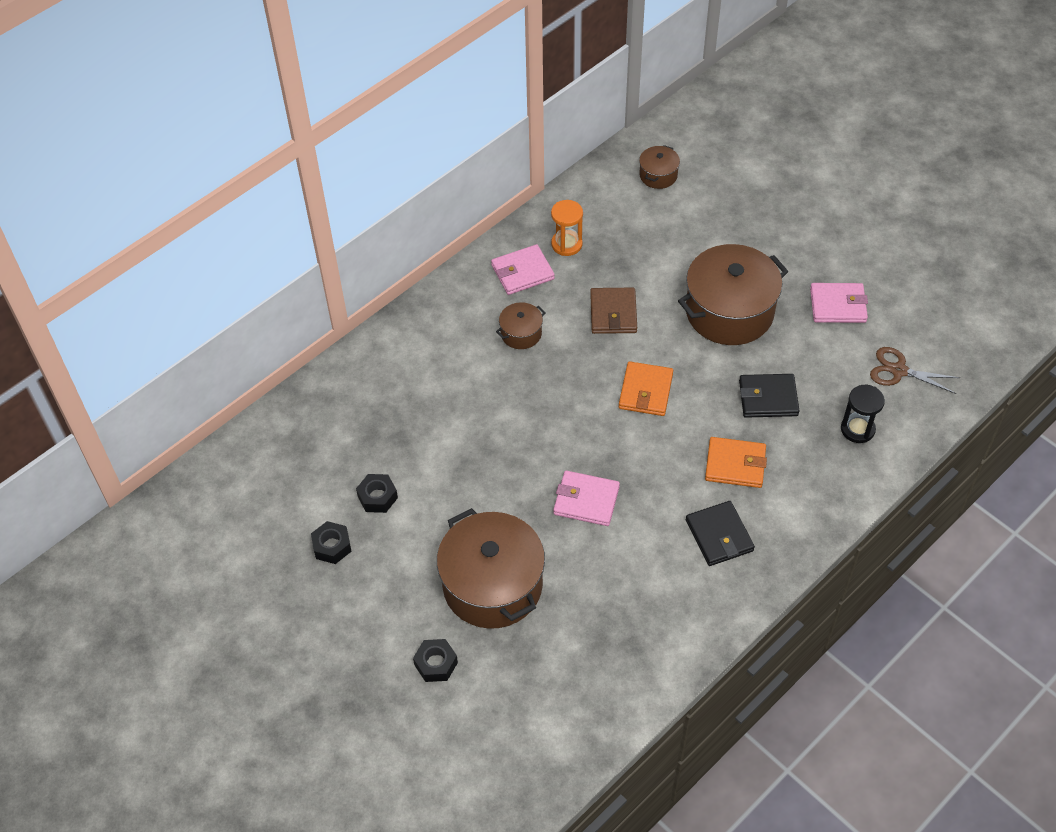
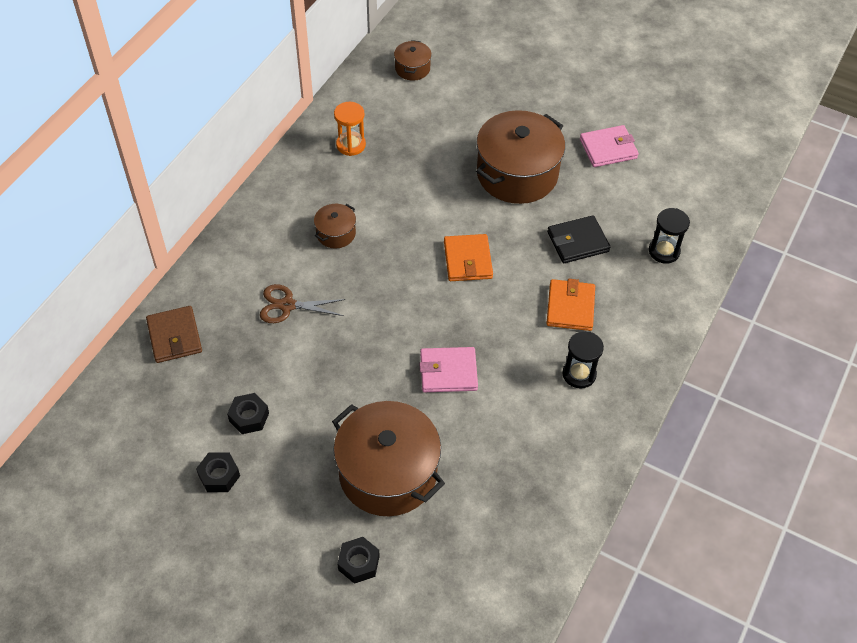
camera: 20 degrees left, 0 degrees up
pink wallet [491,244,555,295] -> none
brown wallet [590,288,637,334] -> brown wallet moved to [146,306,202,363]
black wallet [686,501,755,566] -> black hourglass [562,331,604,388]
orange wallet [705,437,767,488] -> orange wallet turned 75 degrees counterclockwise [546,279,595,331]
brown scissors [870,347,960,394] -> brown scissors moved to [260,284,346,323]

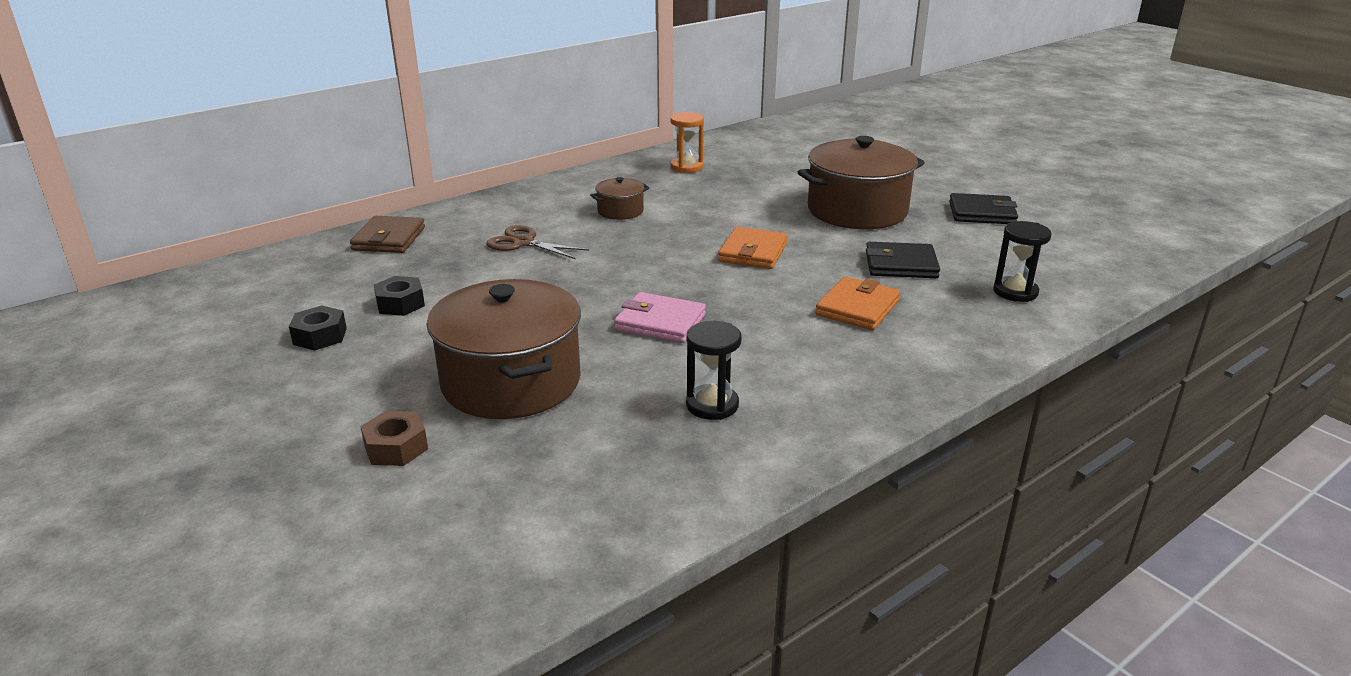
camera: 25 degrees right, 25 degrees down
black nut [337,537,380,584] -> brown nut [360,411,428,466]
brown pot [394,40,432,81] -> none
black hourglass [562,331,604,388] -> black hourglass moved to [686,321,741,420]
pink wallet [580,125,639,167] -> black wallet [949,193,1018,224]

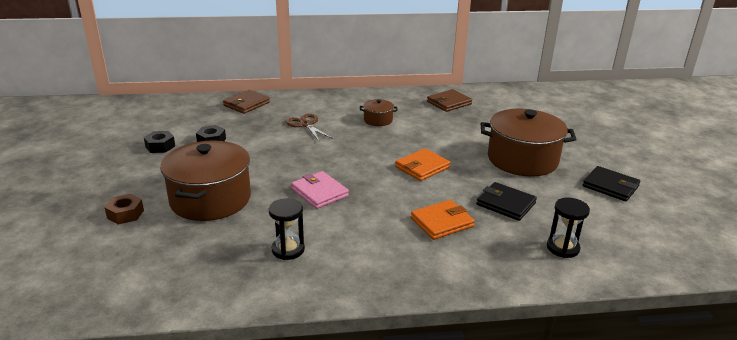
camera: 30 degrees right, 0 degrees up
orange hourglass [670,112,704,173] -> brown wallet [427,89,472,112]

